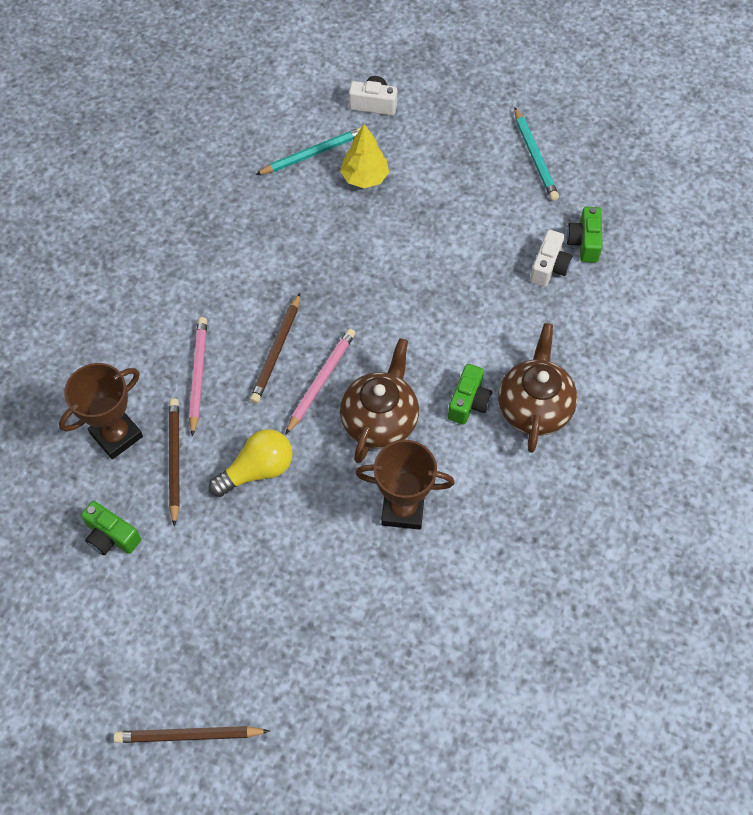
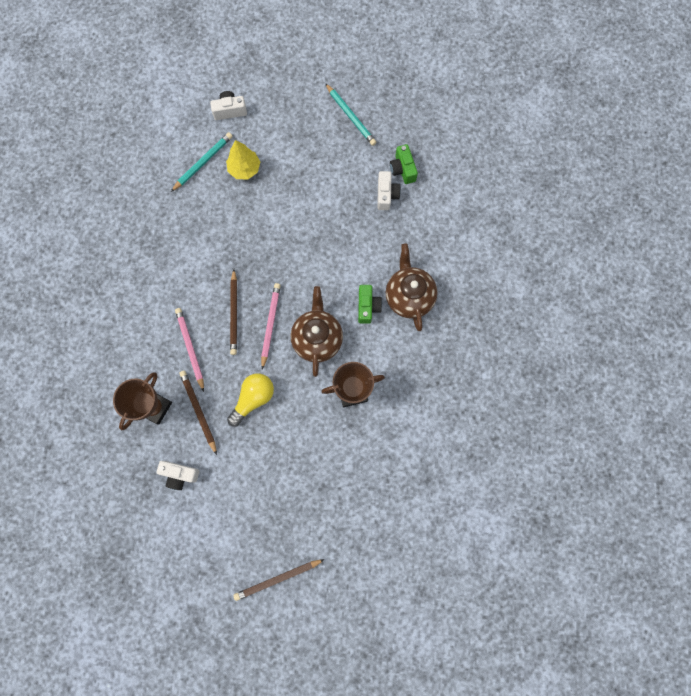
camera: 20 degrees left, 15 degrees up
green camera [81,501,141,555] -> white camera [156,461,199,490]

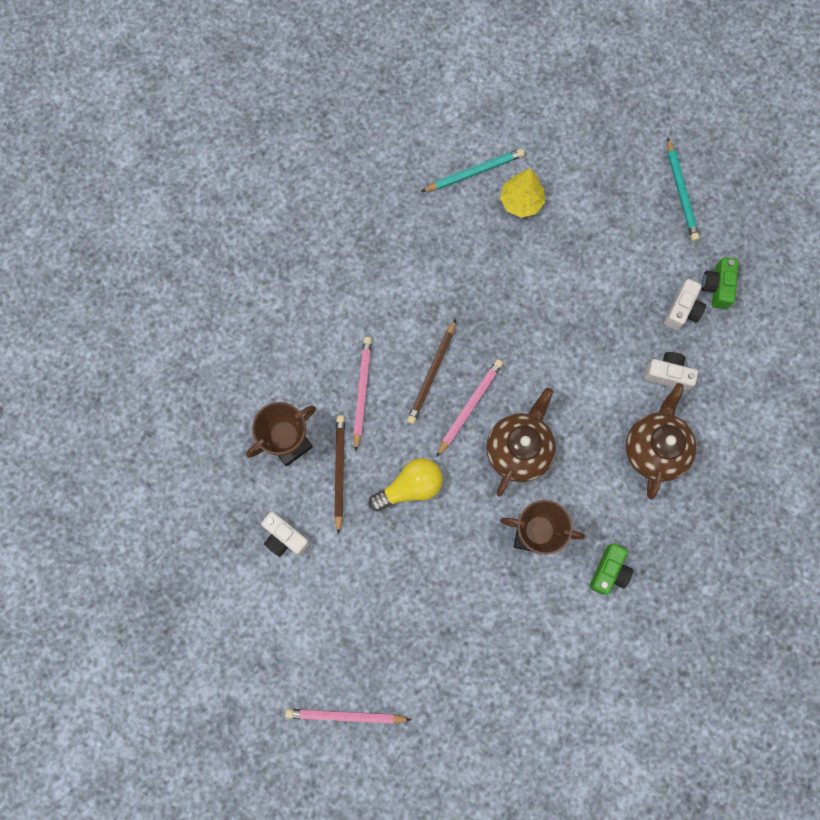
camera: 25 degrees right, 0 degrees up
white camera [210,91,247,120] -> white camera moved to [644,352,698,391]
brown pencil [233,559,325,601] -> pink pencil [285,709,412,724]
green camera [358,285,382,324] -> green camera moved to [589,543,633,595]

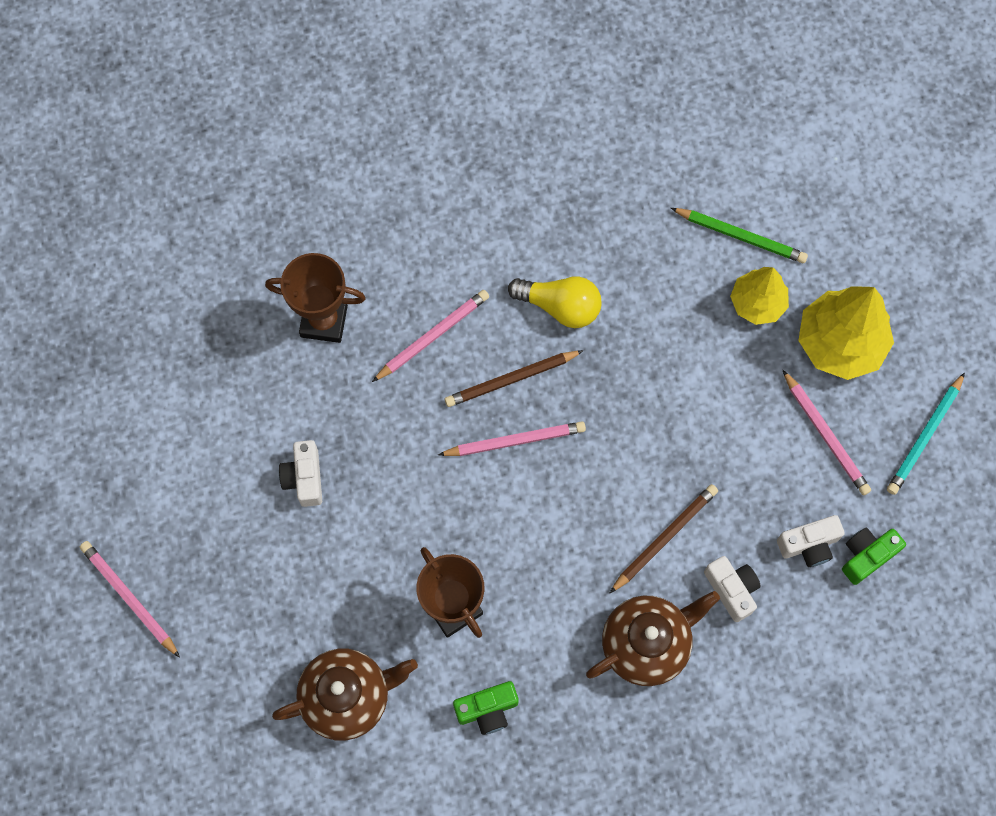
camera: 45 degrees right, 5 degrees down
white camera [261,511,310,557] -> white camera moved to [279,440,322,507]
brown pencil [334,415,345,535] -> brown pencil moved to [610,484,718,593]
yellow light bulb [369,458,443,512] -> yellow light bulb moved to [508,276,602,328]
turquoise pencil [421,148,525,192] -> green pencil [671,208,808,263]
brown teapot [486,388,556,497] -> brown teapot moved to [272,649,418,740]
none -> pink pencil [783,370,871,496]
none -> yellow tree [798,286,894,380]

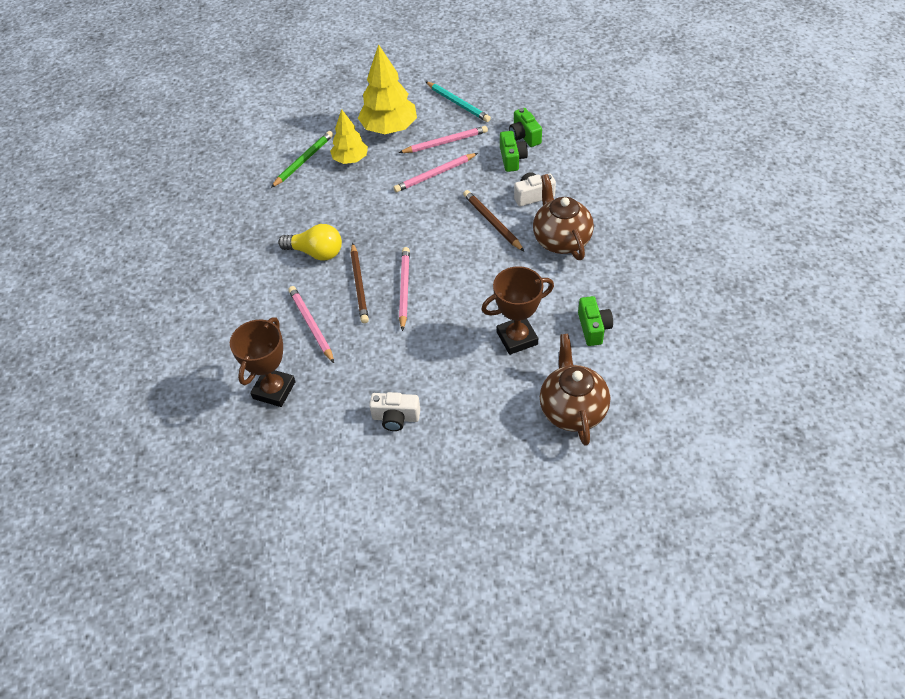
camera: 75 degrees left, 20 degrees down
pink pencil [80,541,180,658] -> pink pencil moved to [393,153,478,192]
yellow light bulb [508,276,602,328] -> yellow light bulb turned 75 degrees clockwise [278,224,342,261]
white camera [777,515,845,567] -> green camera [500,131,528,172]

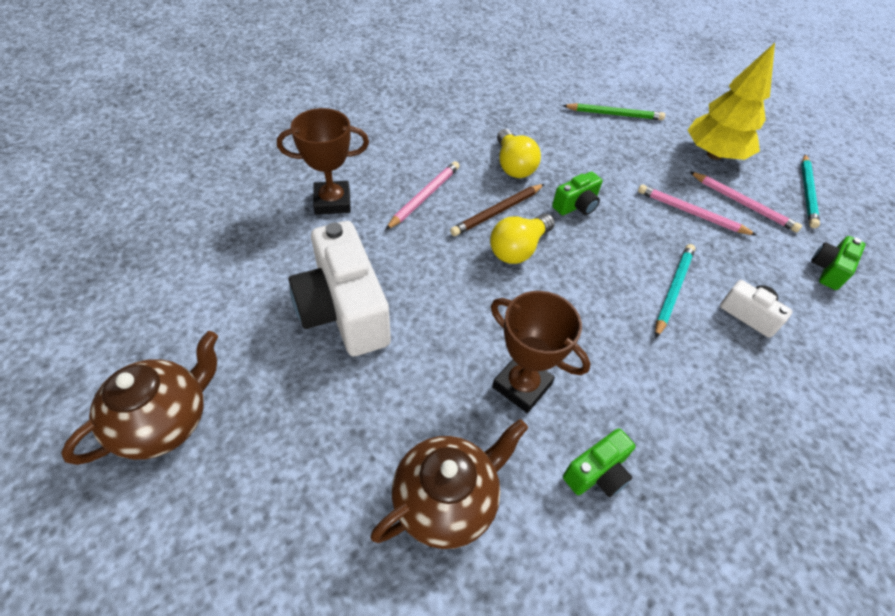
camera: 55 degrees right, 0 degrees up
yellow tree [330,109,368,164] -> none
white camera [369,392,420,431] -> white camera [289,221,391,356], size x2.05
pink pencil [399,247,410,331] -> yellow light bulb [490,214,555,264]
brown pencil [463,190,524,251] -> turquoise pencil [655,244,695,338]
green camera [500,131,528,172] -> green camera moved to [552,172,602,215]
brown teapot [533,174,594,260] -> brown teapot moved to [61,331,218,465]

